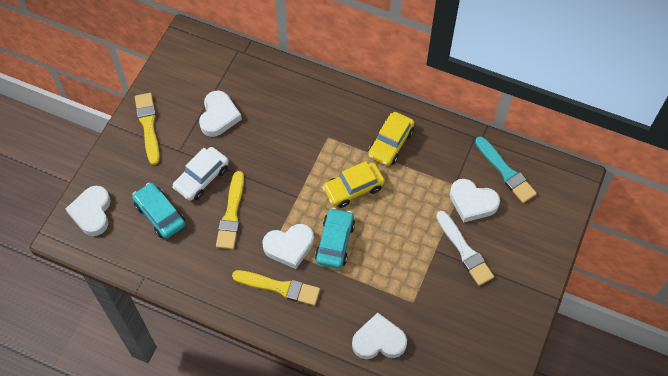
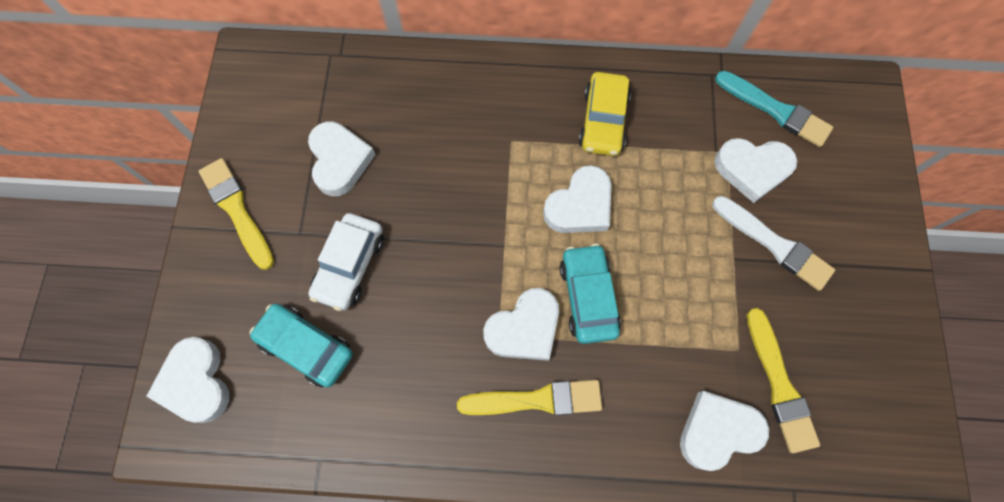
camera: 20 degrees left, 10 degrees up
yellow brush [216,171,244,249] -> yellow brush moved to [747,308,820,453]
yellow car [322,161,385,208] -> white heart [543,165,611,233]

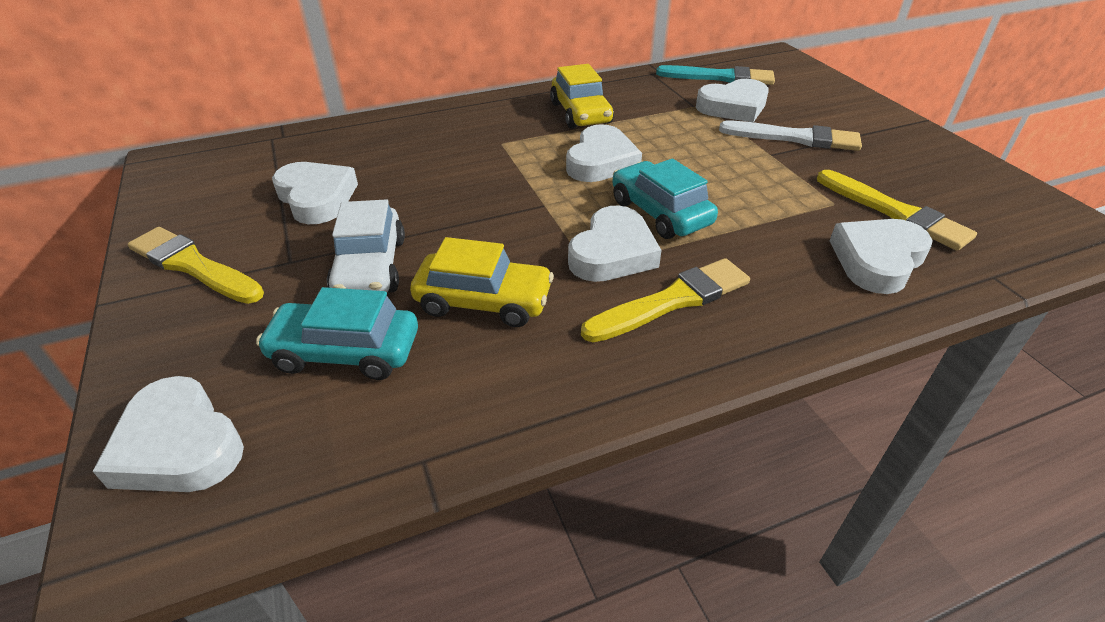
camera: 25 degrees left, 30 degrees down
none -> yellow car [410,237,554,327]

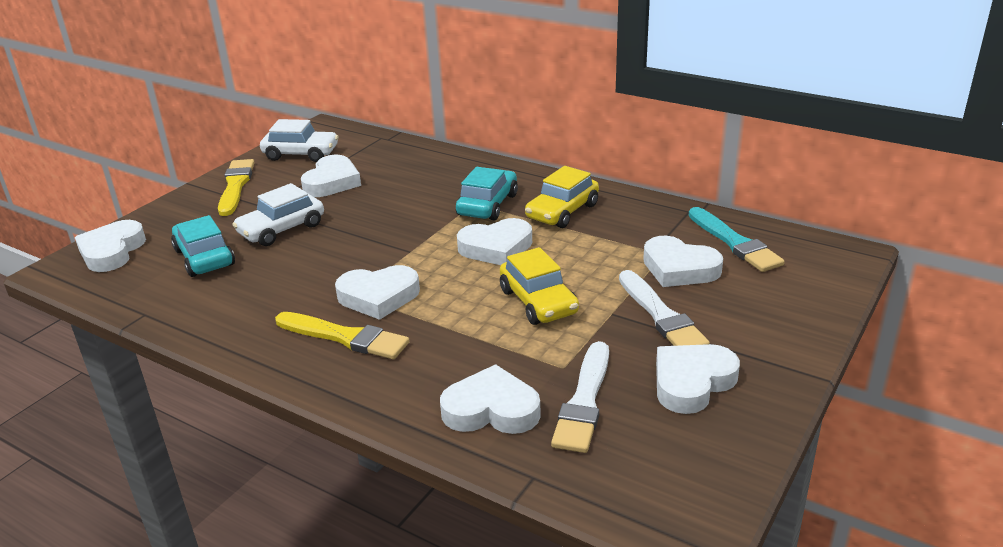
camera: 55 degrees right, 10 degrees down
yellow car [410,237,554,327] -> yellow car moved to [500,247,579,325]
turquoise car [612,158,718,239] -> turquoise car moved to [456,167,518,221]
yellow brush [817,170,977,251] -> white brush [551,341,609,453]
none -> white car [260,119,339,162]
none -> white heart [656,344,740,414]

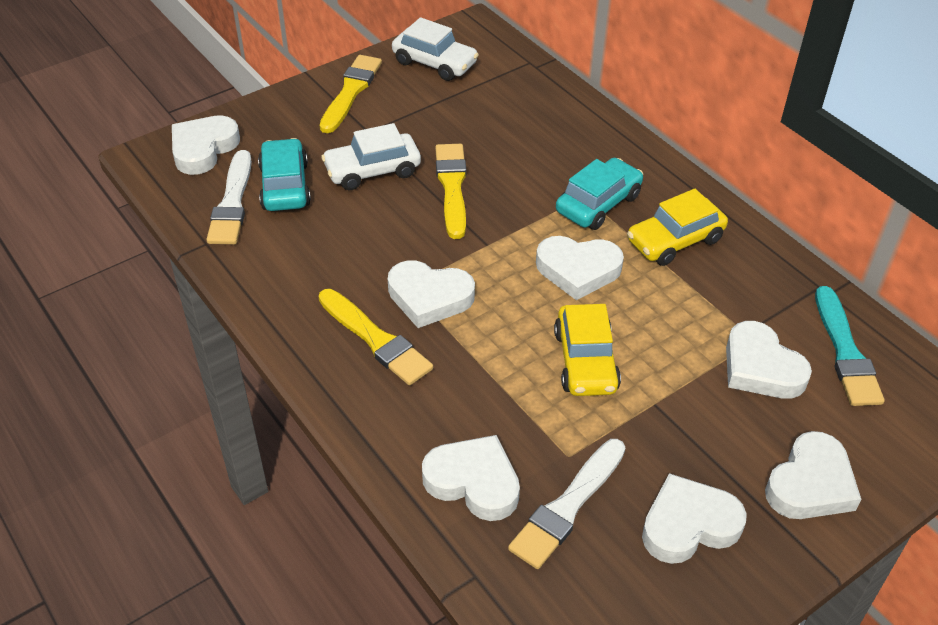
camera: 20 degrees right, 15 degrees up
white heart [301,155,361,197] -> white heart moved to [765,431,861,519]
white brush [619,270,710,346] -> white brush moved to [206,150,252,244]
none -> yellow brush [435,144,467,239]

